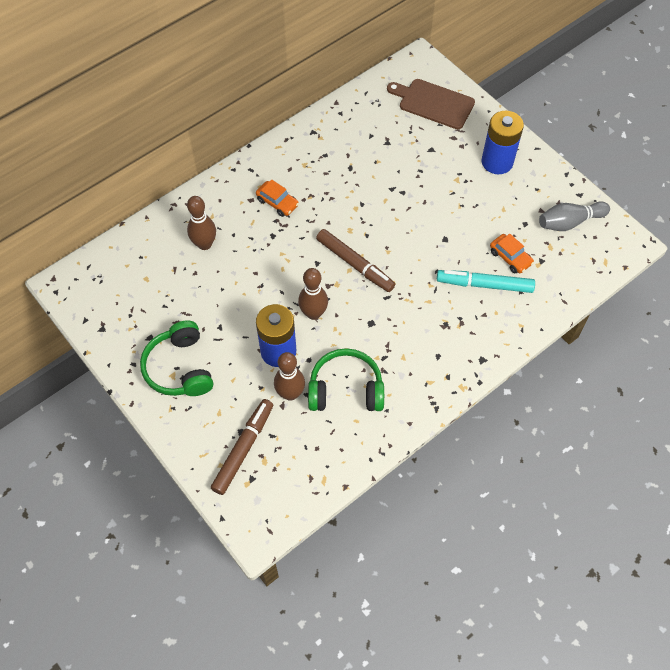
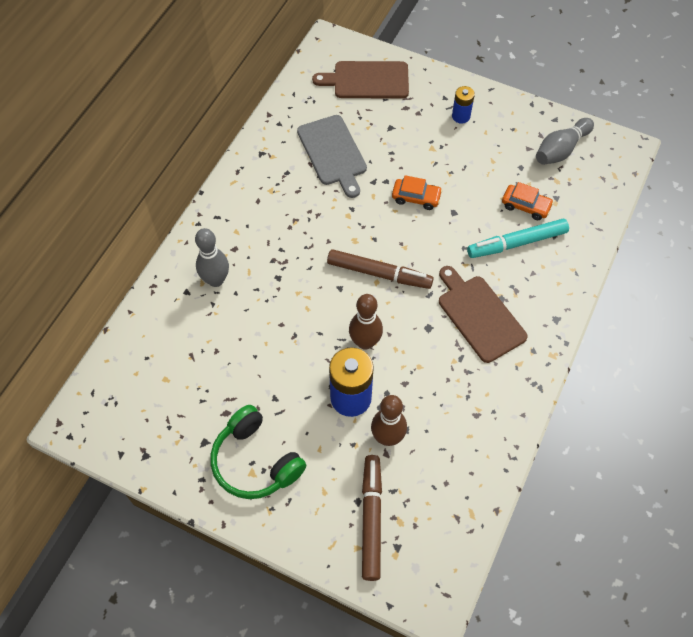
camera: 25 degrees left, 0 degrees up
brown bowling pin [187,196,216,250] -> none
orange car [256,180,299,217] -> orange car moved to [392,175,443,210]
green headphones [308,348,384,411] -> none
blue battery [482,111,524,174] -> blue battery [452,86,475,124], size x0.54
none -> grey bowling pin [195,228,229,287]
none -> grey cutting board [297,115,367,198]
none -> brown cutting board [439,266,528,363]

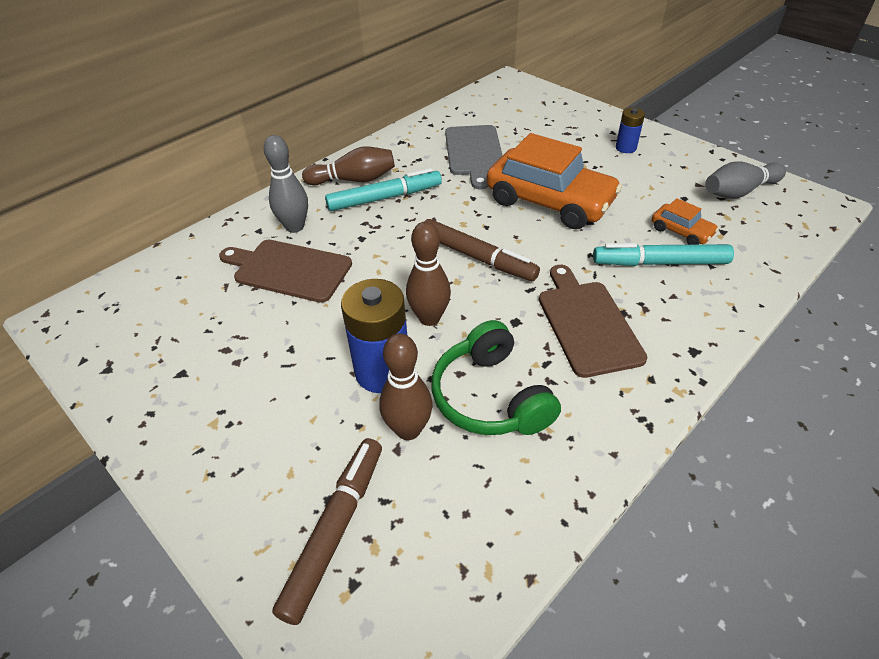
camera: 20 degrees right, 15 degrees down
green headphones [211,405,306,499] -> green headphones moved to [431,320,561,435]
brown cutting board [312,61,409,99] -> brown cutting board moved to [219,240,352,303]
orange car [392,175,443,210] -> orange car [487,133,622,229], size x2.20
none -> brown bowling pin [302,146,395,185]
none -> turquoise marker [325,168,442,211]

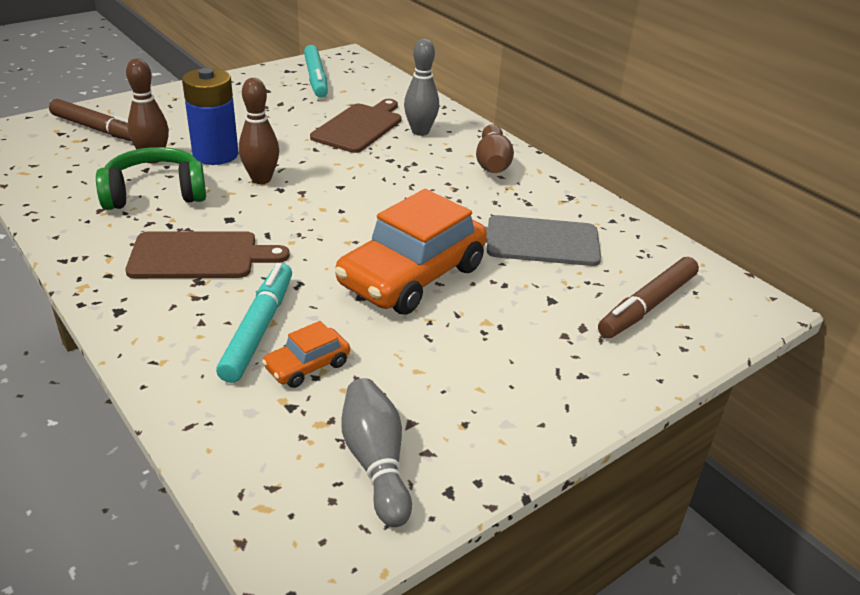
camera: 95 degrees right, 10 degrees down
turquoise marker [325,168,442,211] -> turquoise marker moved to [304,45,328,98]
brown marker [424,219,540,281] -> brown marker moved to [598,257,699,338]
blue battery [616,108,645,153] -> none

